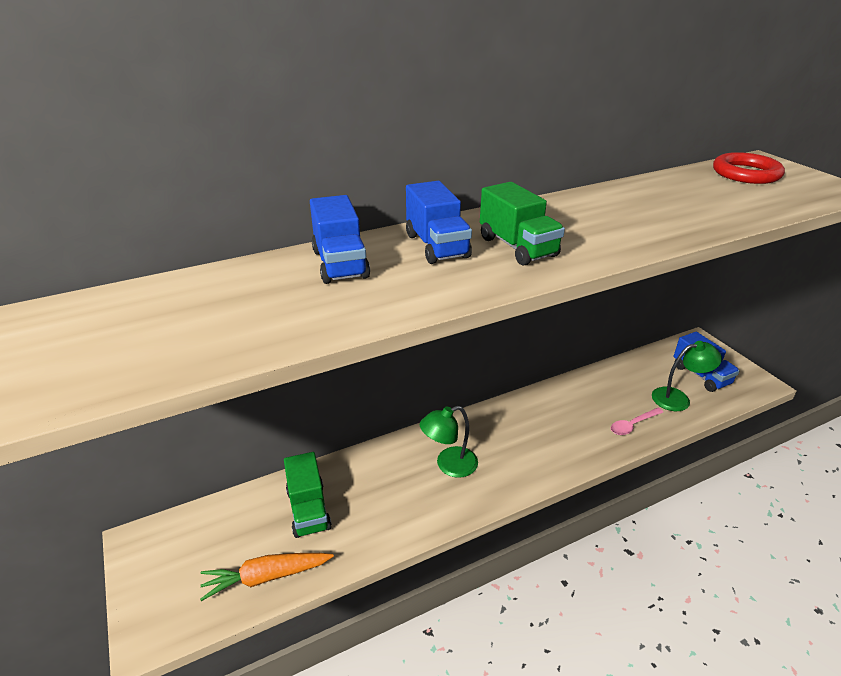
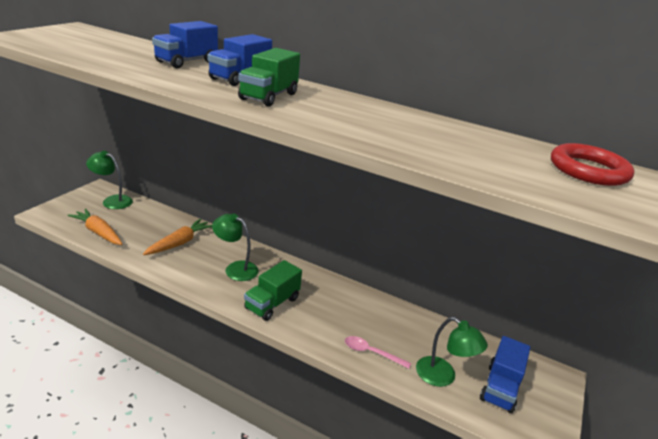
camera: 50 degrees right, 5 degrees down
green truck [284,452,332,538] -> green truck moved to [244,260,302,321]
none -> green lamp [86,151,133,209]
none -> orange carrot [143,219,212,255]

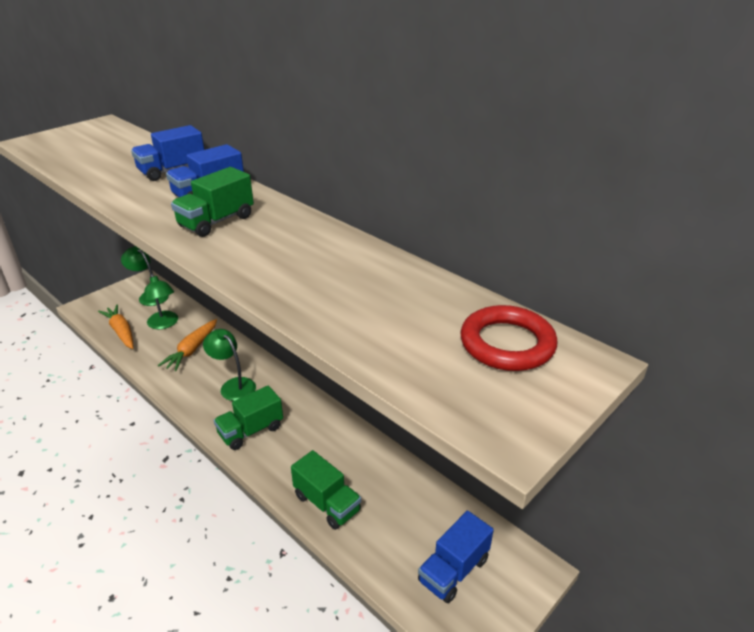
camera: 20 degrees right, 5 degrees up
orange carrot [143,219,212,255] -> orange carrot turned 150 degrees clockwise [158,319,217,371]
pink spoon [345,336,411,369] -> green truck [291,450,361,530]
green lamp [416,317,488,387] -> green lamp moved to [144,273,178,329]

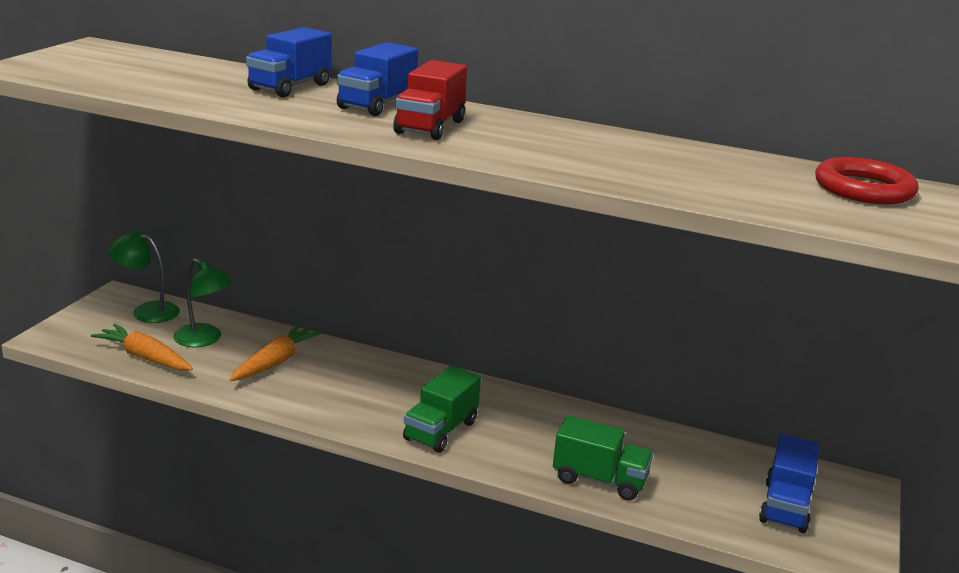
camera: 25 degrees left, 10 degrees down
orange carrot [158,319,217,371] -> orange carrot turned 150 degrees counterclockwise [229,324,322,381]
green truck [171,167,254,237] -> red truck [393,60,467,140]
green lamp [203,329,256,401] -> none

